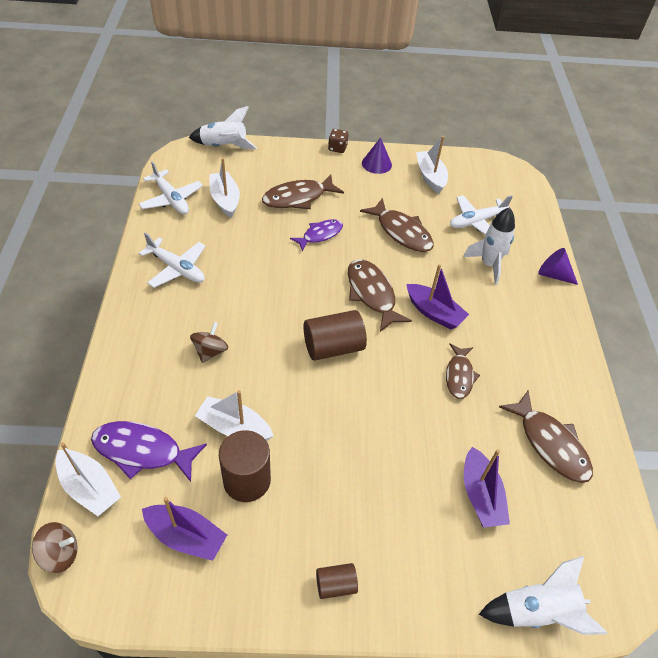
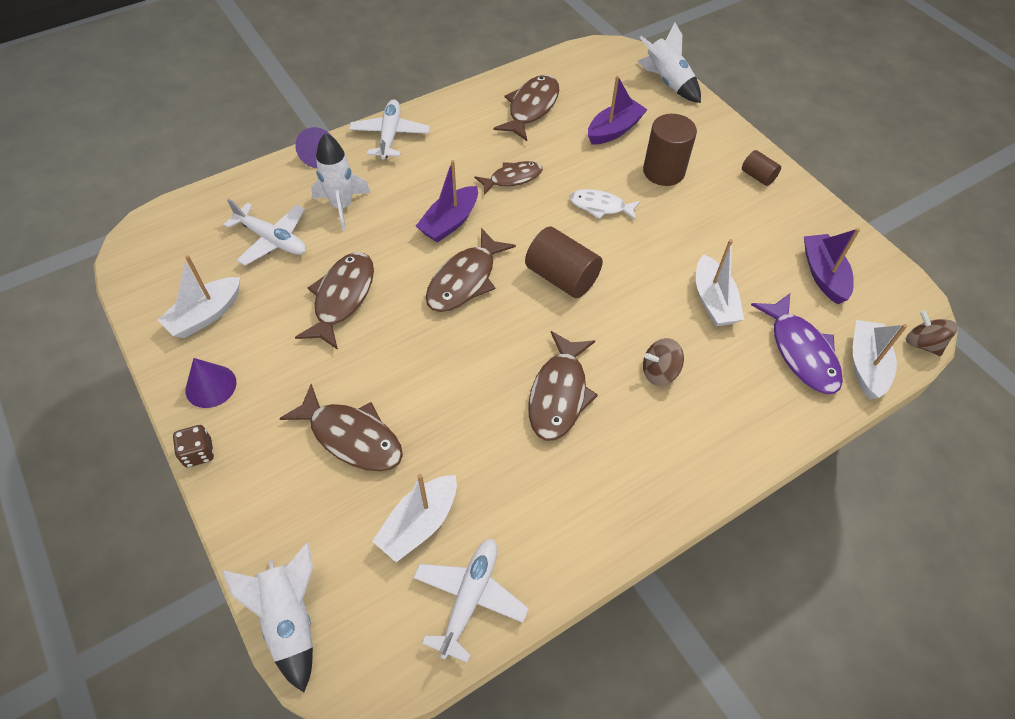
camera: 120 degrees left, 5 degrees up
white plane [139,233,205,288] -> white plane moved to [349,99,430,160]
brown cylinder [219,430,271,502] -> brown cylinder moved to [643,114,697,186]
purple fish [290,219,343,251] -> none
purple boat [406,264,469,330] -> purple boat turned 150 degrees counterclockwise [416,160,478,243]
none -> brown fish [528,331,598,441]
none -> white fish [569,189,640,220]

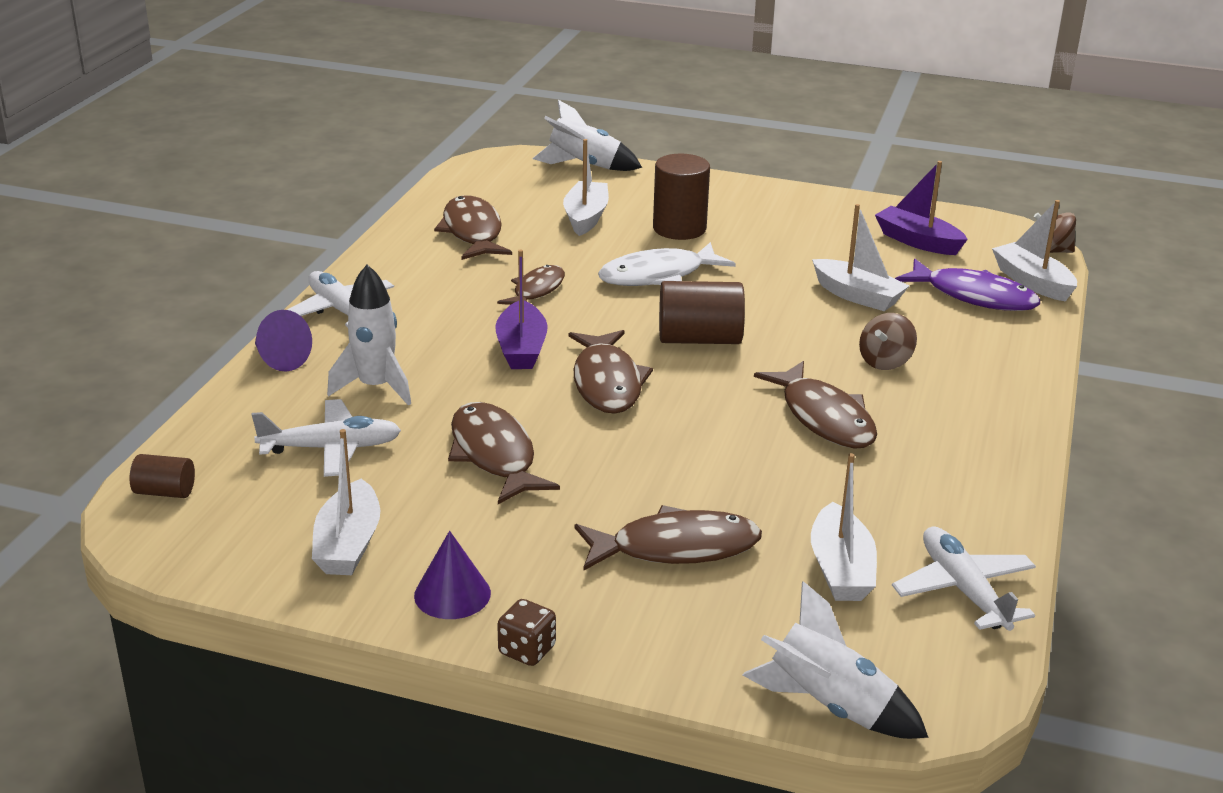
camera: 40 degrees left, 25 degrees down
white fish [569,189,640,220] -> white fish [598,242,736,286], size x1.52
purple boat [588,76,647,145] -> white boat [563,139,609,236]
brown cylinder [742,150,781,186] -> brown cylinder moved to [130,454,195,498]

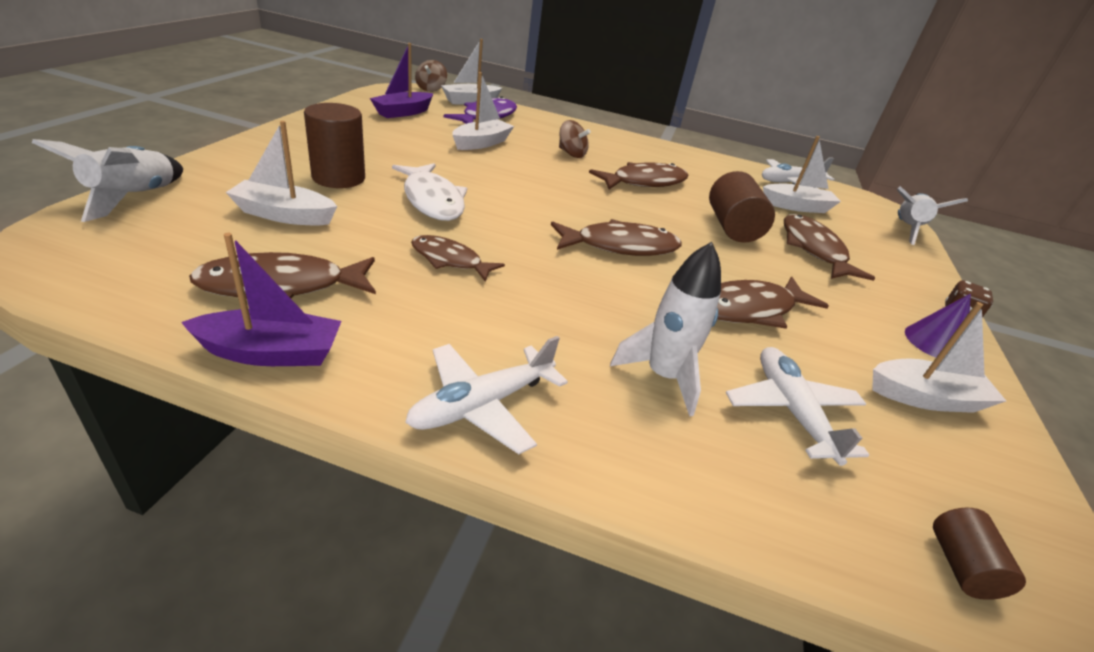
camera: 95 degrees left, 5 degrees up
purple cone [255,310,312,372] -> none
purple boat [495,249,548,369] -> purple boat moved to [181,233,342,366]
brown cylinder [659,281,745,344] -> brown cylinder moved to [709,171,775,243]

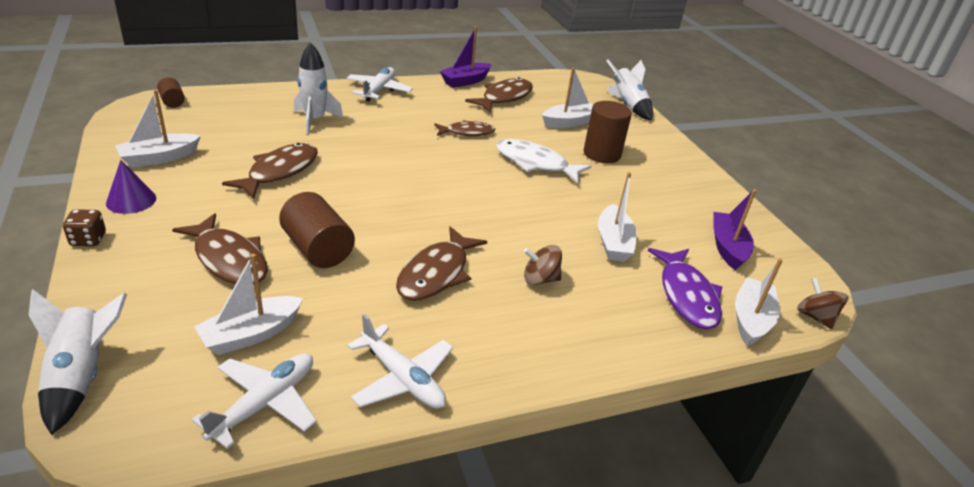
camera: 145 degrees right, 0 degrees up
brown fish [551,219,682,256] -> none
white plane [726,347,869,466] -> white plane moved to [347,314,453,409]

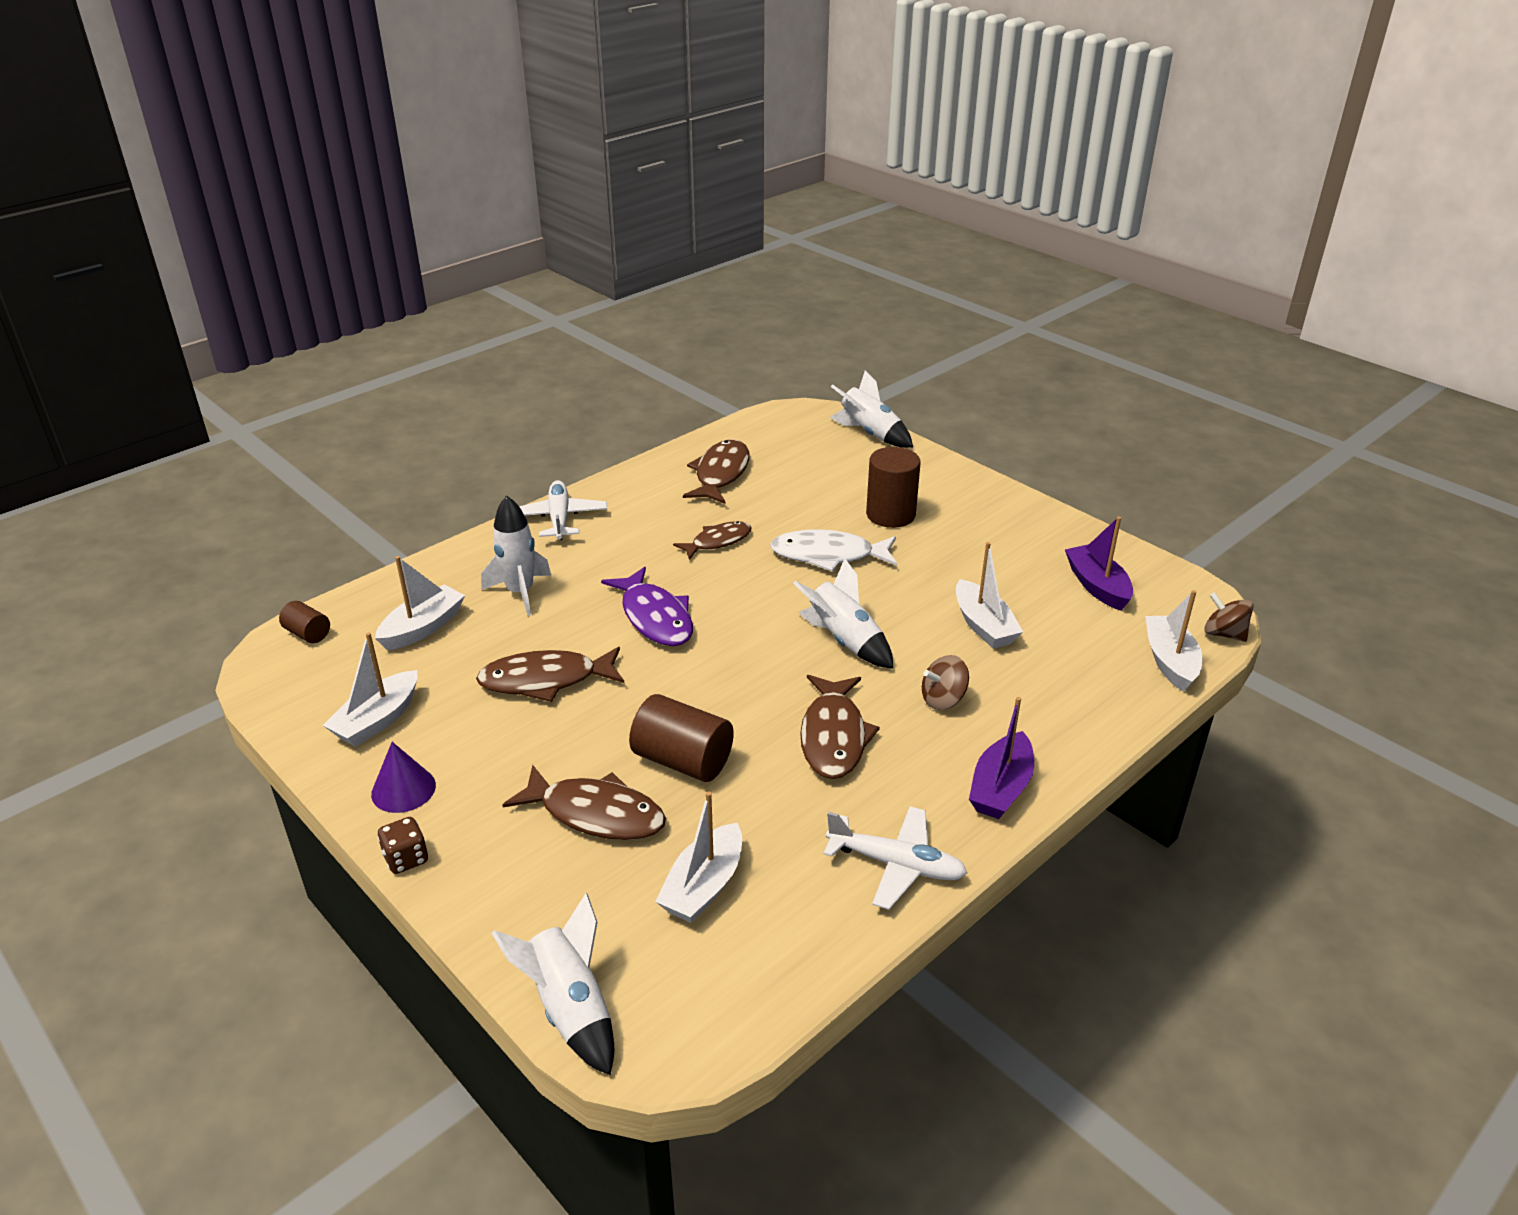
camera: 20 degrees left, 0 degrees up
white plane [192,353,317,449] -> none
brown fish [222,143,318,199] -> brown fish turned 105 degrees counterclockwise [476,647,624,702]
purple boat [440,27,492,88] -> purple boat moved to [969,697,1034,819]
white boat [542,67,593,128] -> white boat moved to [375,556,465,650]
purple fish [648,248,722,329] -> purple fish moved to [601,567,693,646]
none -> white rocket [793,559,894,669]

